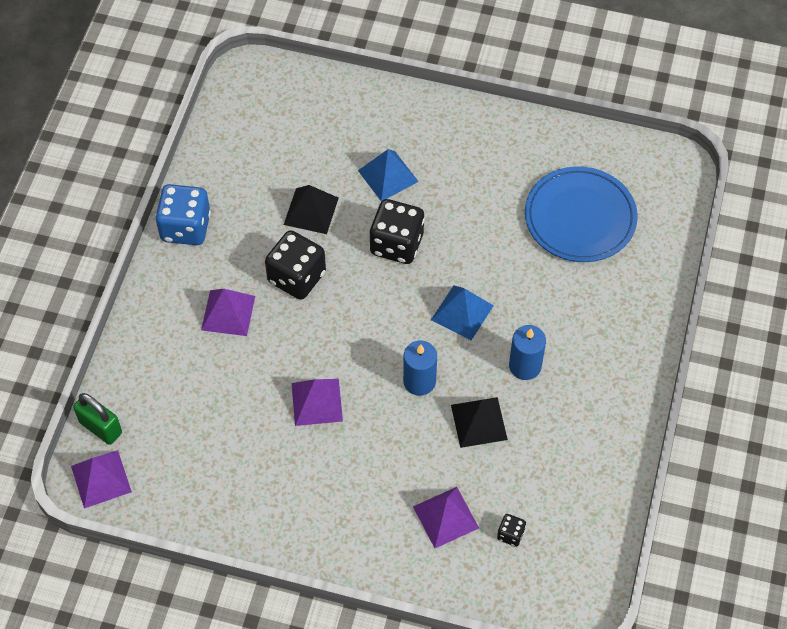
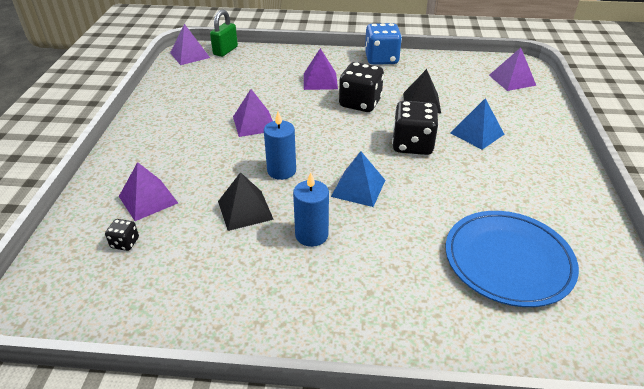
camera: 80 degrees right, 20 degrees down
none -> purple pyramid [489,48,536,91]

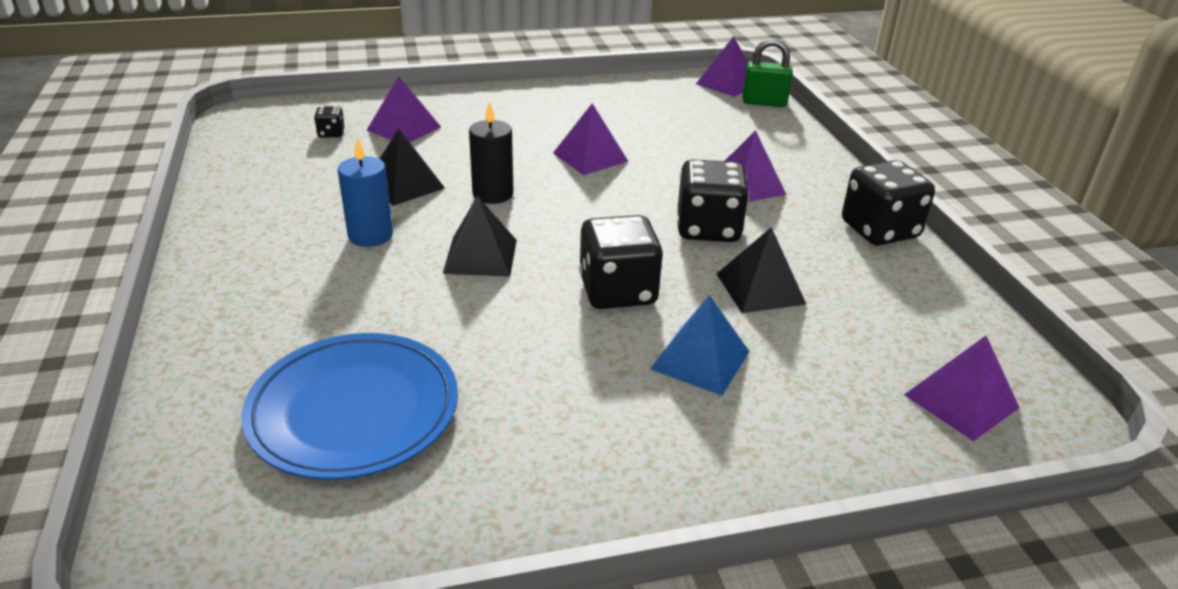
camera: 70 degrees right, 5 degrees down
blue candle [264,112,296,180] -> black candle [469,102,514,204]
blue pyramid [331,151,385,207] -> black pyramid [443,196,517,277]
blue dice [365,23,402,65] -> black dice [842,160,935,245]

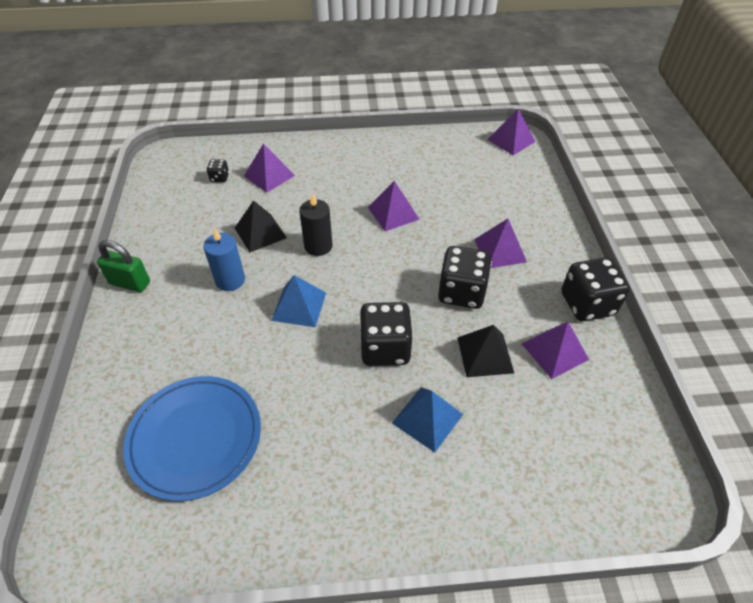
camera: 10 degrees right, 15 degrees up
black pyramid [443,196,517,277] -> blue pyramid [271,275,326,327]
green padlock [743,38,793,107] -> green padlock moved to [97,240,150,292]
purple pyramid [904,336,1020,441] -> purple pyramid moved to [522,321,589,379]

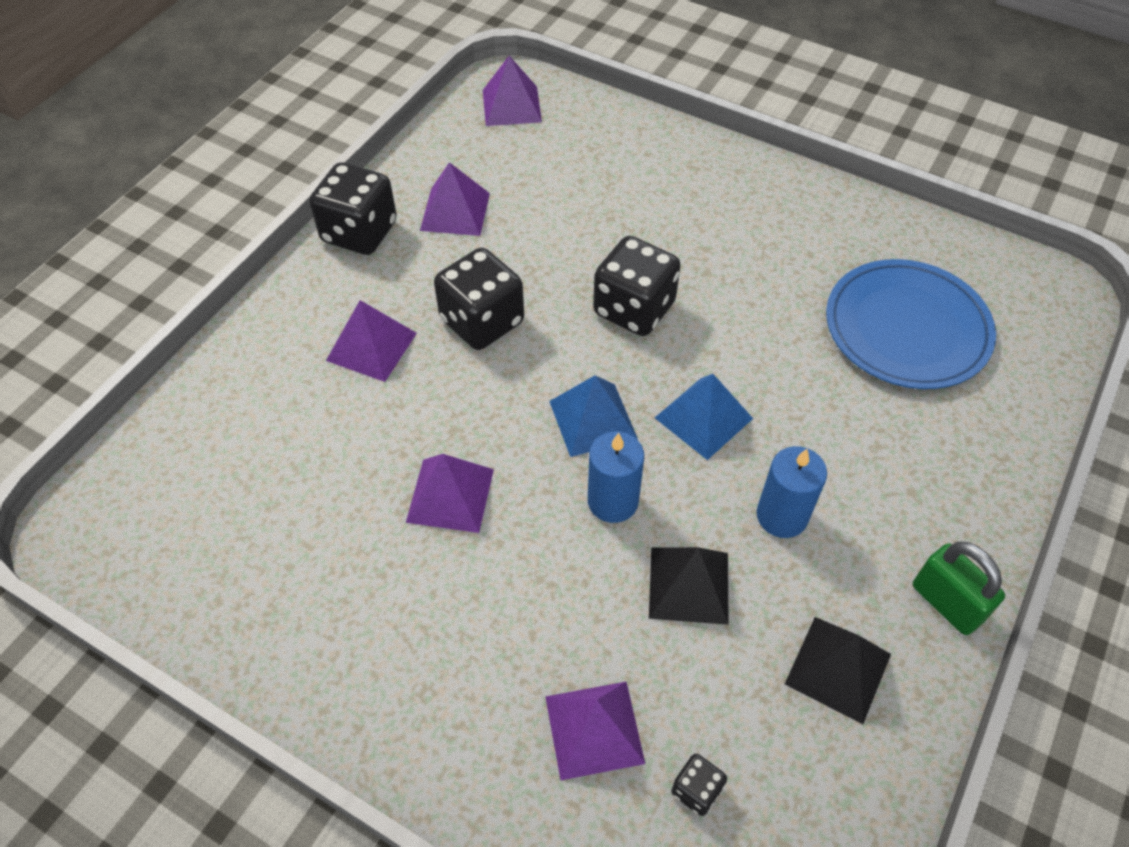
camera: 145 degrees left, 5 degrees up
black candle [299,193,333,256] -> blue candle [588,431,644,523]
blue pyramid [392,387,463,453] -> blue pyramid moved to [549,375,638,457]
black pyramid [458,325,514,377] -> black pyramid moved to [785,617,891,724]
purple pyramid [487,109,536,155] -> purple pyramid moved to [483,56,542,126]

